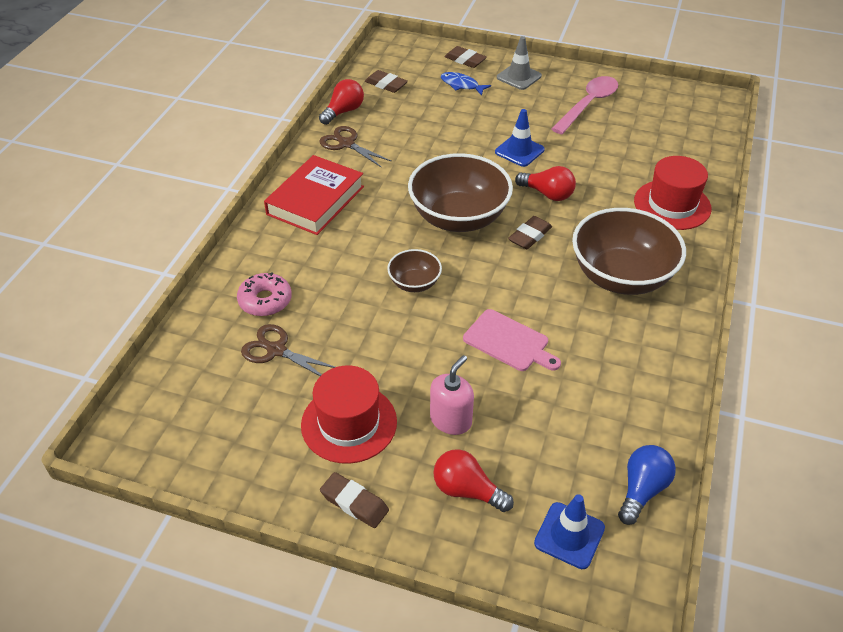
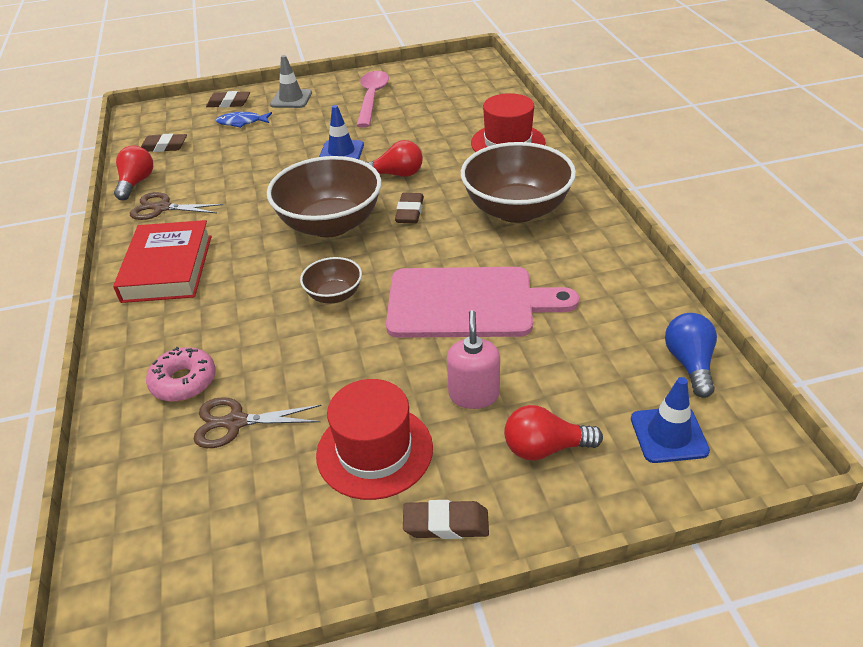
camera: 30 degrees left, 5 degrees down
pink cutting board [463,309,561,371] -> pink cutting board [386,267,579,338], size x1.75

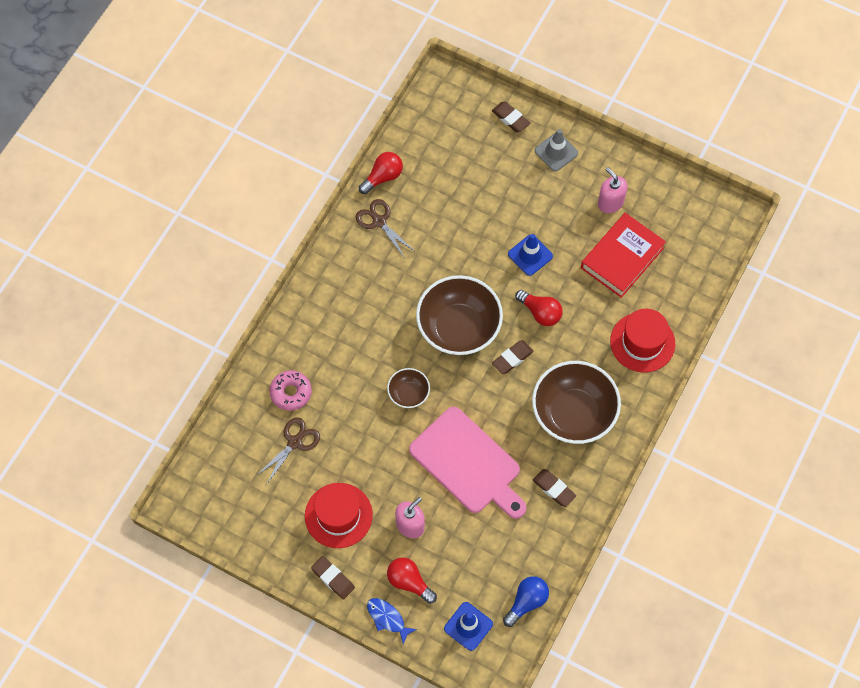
camera: 40 degrees right, 25 degrees up
red book [113,220,212,303] -> red book moved to [581,213,666,298]
brown eraser [141,133,187,152] -> brown eraser moved to [533,469,576,507]
brown scissors [194,397,322,448] -> brown scissors turned 90 degrees clockwise [256,417,320,485]
blue fish [216,112,272,128] -> blue fish moved to [367,598,417,644]
pink spoon [356,71,389,128] -> pink soap dispenser [598,167,628,213]

